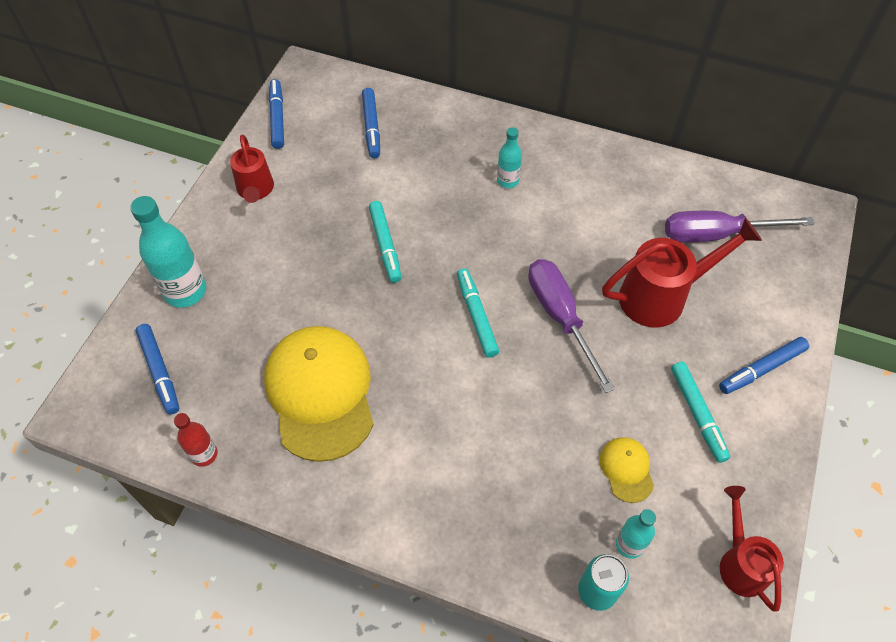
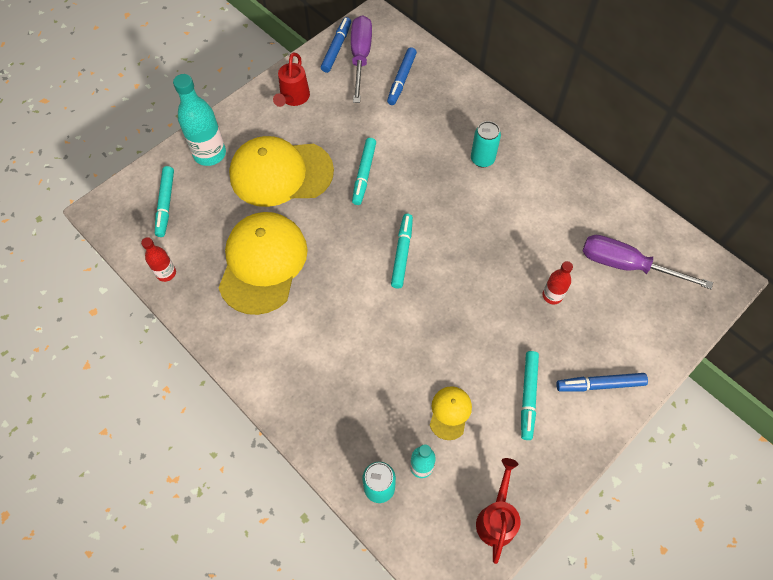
camera: 25 degrees right, 5 degrees up
blue marker [136,324,179,415] -> turquoise marker [155,166,174,237]
turquoise bottle [497,127,522,188] -> turquoise can [471,121,501,167]
purple screwdriver [528,259,615,393] -> purple screwdriver moved to [351,15,372,103]
red watering can [602,218,762,327] -> red bottle [543,261,573,305]
none -> yellow cap [229,136,334,207]

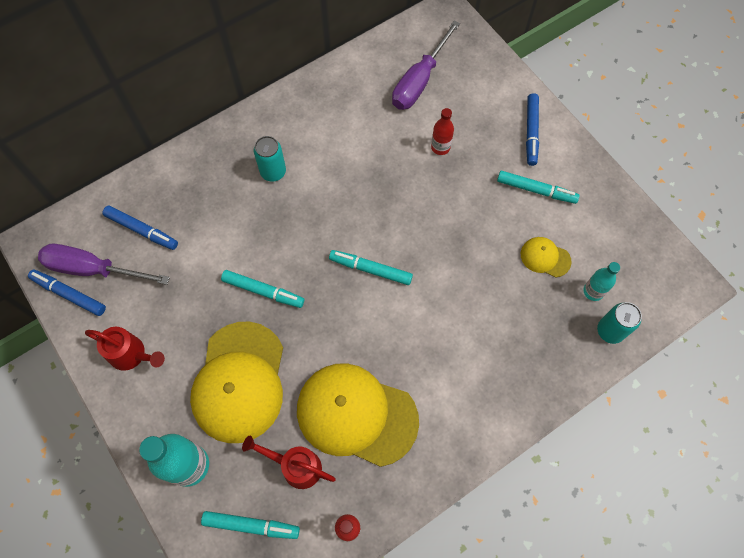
camera: 80 degrees left, 5 degrees up
red watering can [476,458,521,564] -> red watering can moved to [242,435,336,489]

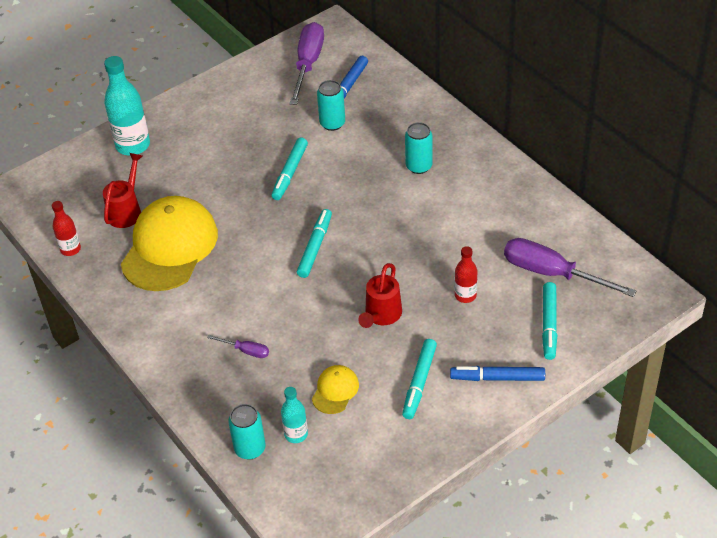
camera: 90 degrees right, 20 degrees down
blue marker [28,269,106,316] -> none
red watering can [85,327,165,371] -> red watering can moved to [358,263,402,328]
yellow cap [190,322,283,443] -> none
turquoise marker [201,511,300,539] -> turquoise marker moved to [542,282,557,360]
none -> purple screwdriver [207,335,269,358]
none -> turquoise can [317,80,345,131]

